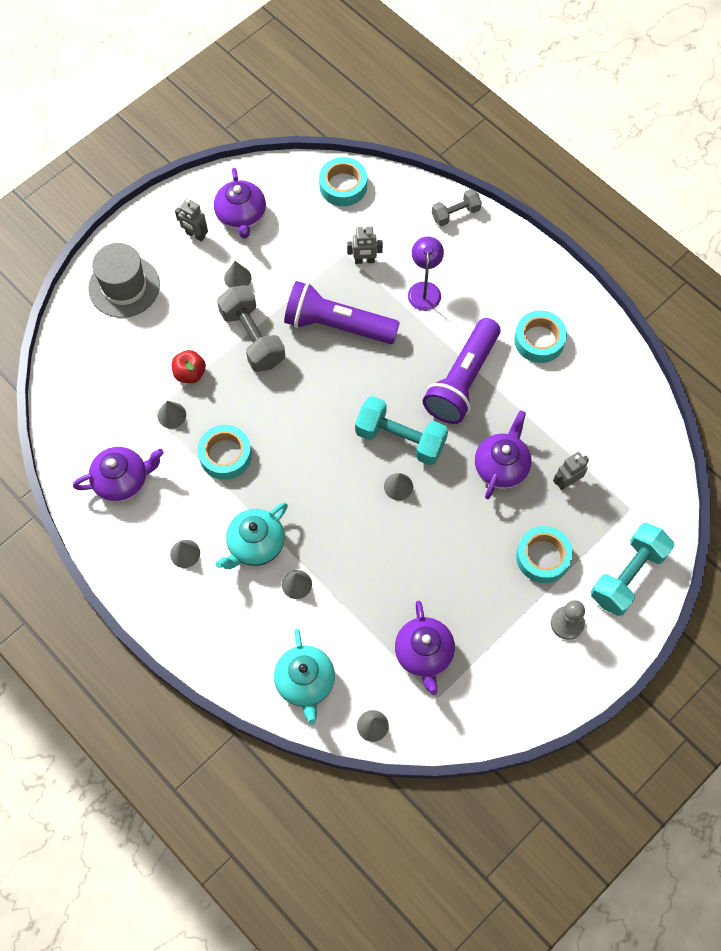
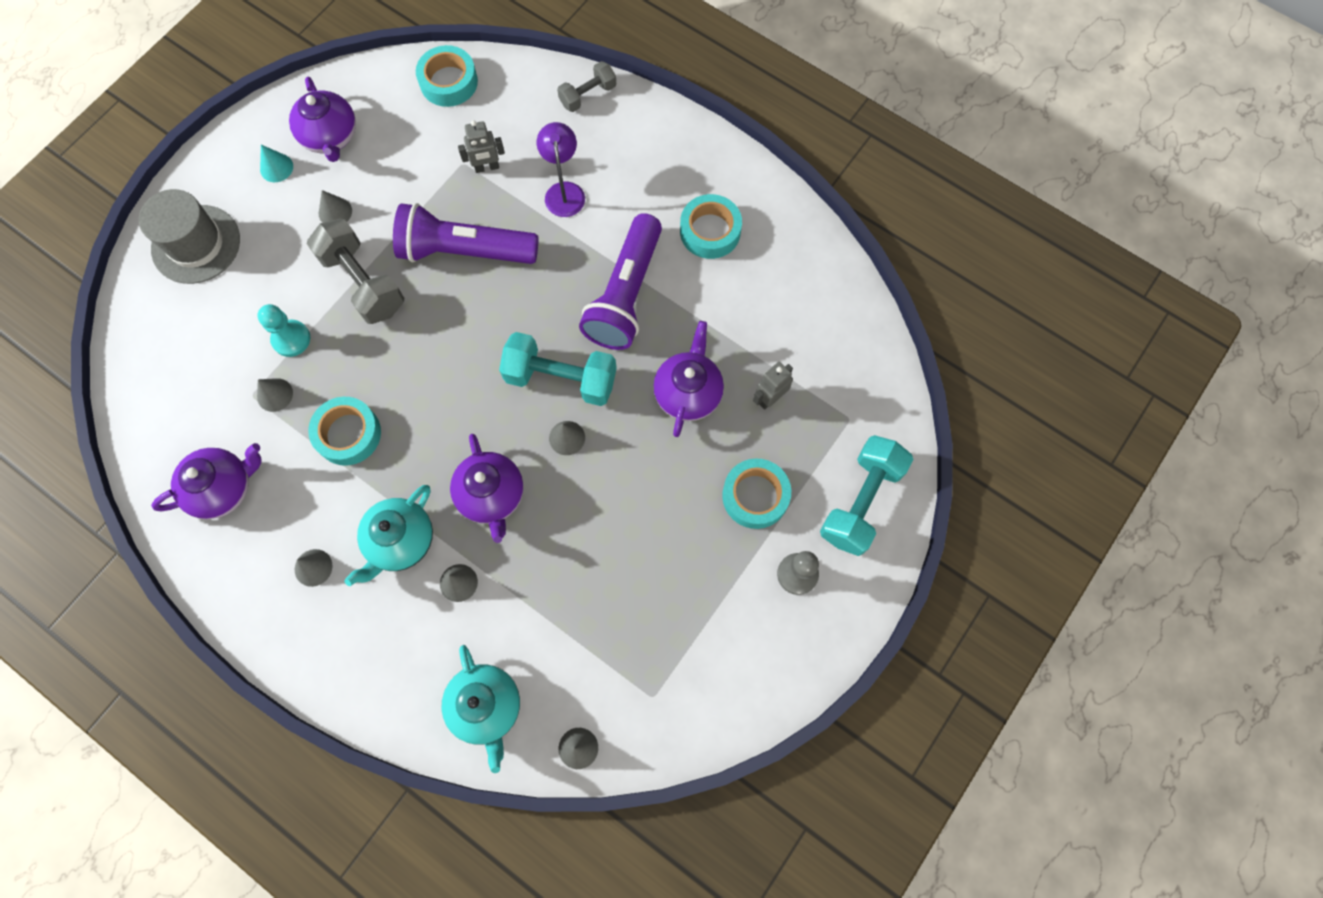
camera: 10 degrees left, 5 degrees up
red apple [172,350,206,383] -> turquoise pawn [257,304,310,357]
grey robot [175,199,208,242] -> turquoise cone [260,145,293,182]
purple teapot [395,601,455,695] -> purple teapot moved to [450,434,524,543]

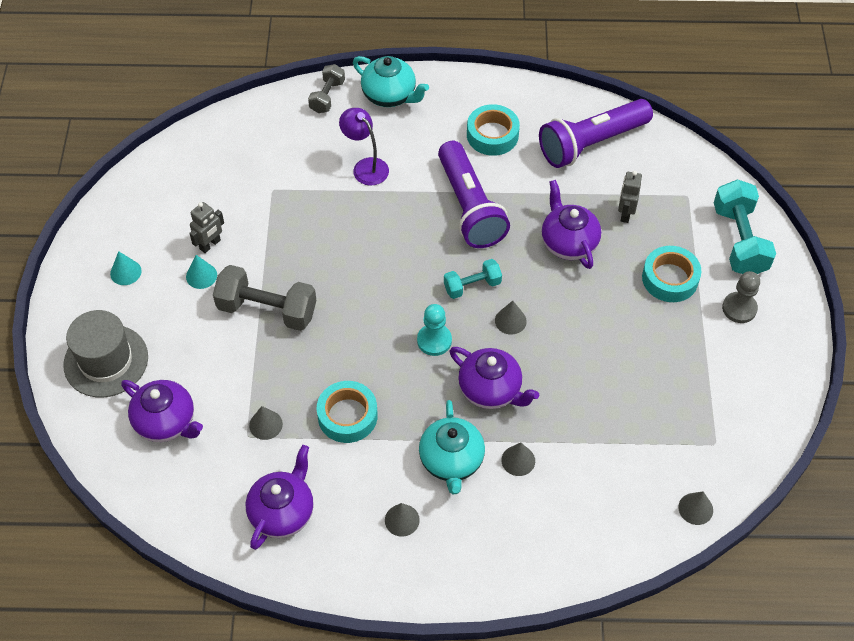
camera: 35 degrees left, 15 degrees down
turquoise pawn [257,304,310,357] -> turquoise pawn moved to [417,304,452,356]
purple teapot [289,77,356,162] -> purple teapot moved to [121,380,203,442]
grey cone [319,190,352,223] -> turquoise cone [186,255,217,289]
purple flashlight [393,203,538,264] -> purple flashlight moved to [539,99,653,168]
turquoise tape [416,45,478,107] -> none
turquoise teapot [441,645,520,773] -> turquoise teapot moved to [353,56,429,107]
grey robot [458,120,505,173] -> grey robot moved to [189,202,224,253]
turquoise dumbbell [499,332,617,406] -> turquoise dumbbell [444,259,502,299], size x0.58

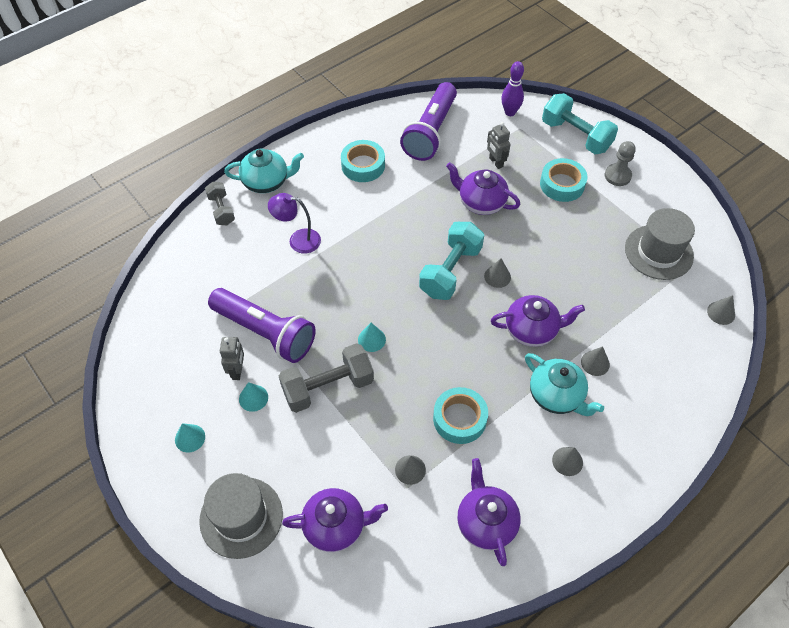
camera: 40 degrees left, 0 degrees up
turquoise pawn [417,304,452,356] -> none
purple flashlight [438,141,510,248] -> purple flashlight moved to [208,288,316,363]
turquoise dumbbell [444,259,502,299] -> turquoise dumbbell [419,222,484,300], size x1.71
none -> turquoise cone [358,323,386,352]
none -> purple bowling pin [501,61,524,116]
none -> grey hat [625,208,695,280]

